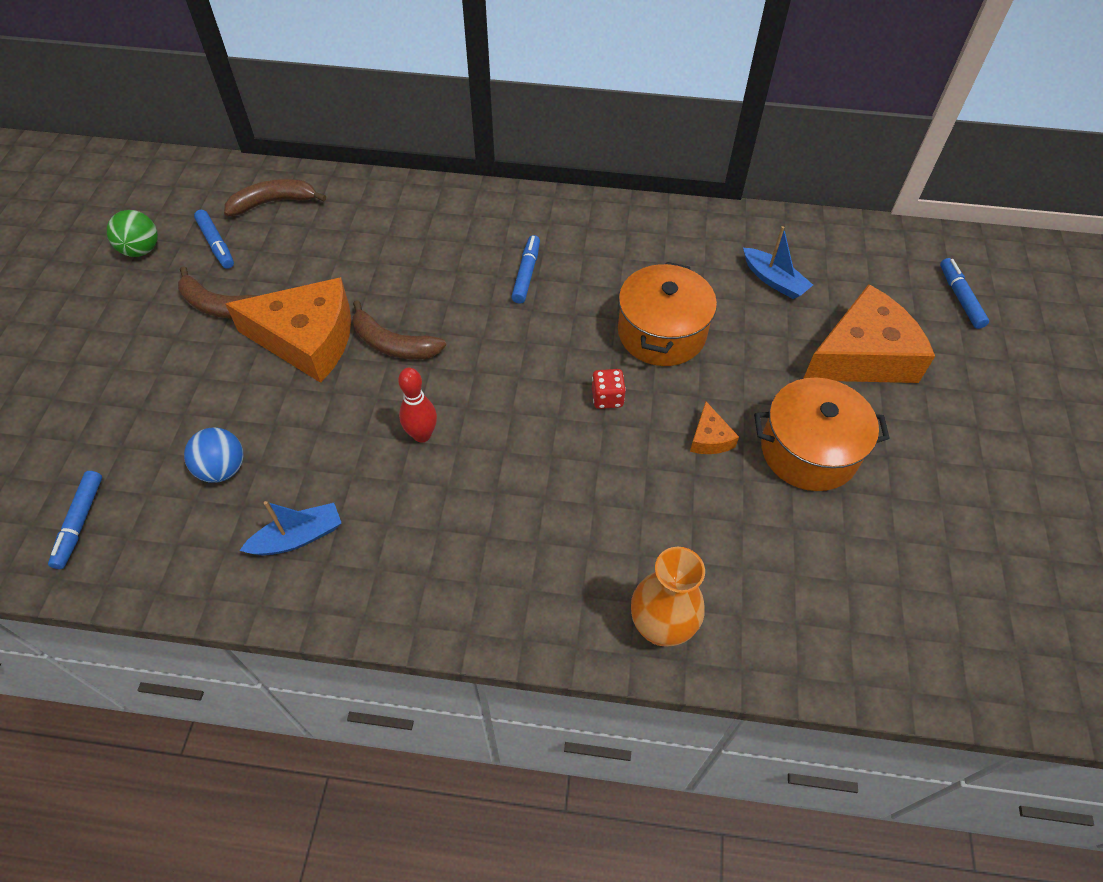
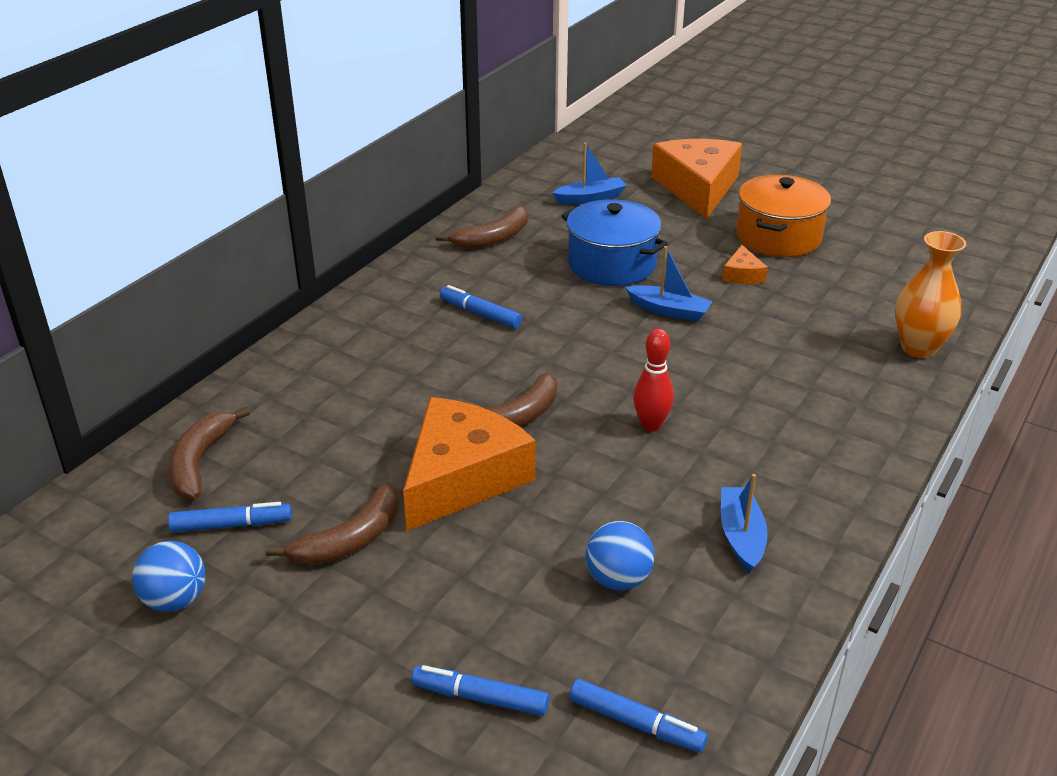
camera: 65 degrees left, 20 degrees down
green ball [107,210,158,257] -> blue ball [132,541,206,612]
red dice [592,369,626,409] -> blue boat [625,246,713,322]
orange pot [618,262,717,366] -> blue pot [562,199,668,286]
orange cheese [690,402,739,454] -> orange cheese turned 75 degrees clockwise [722,245,768,284]
blue marker [940,258,989,329] -> blue marker moved to [411,665,549,716]
none -> brown banana [436,206,528,249]

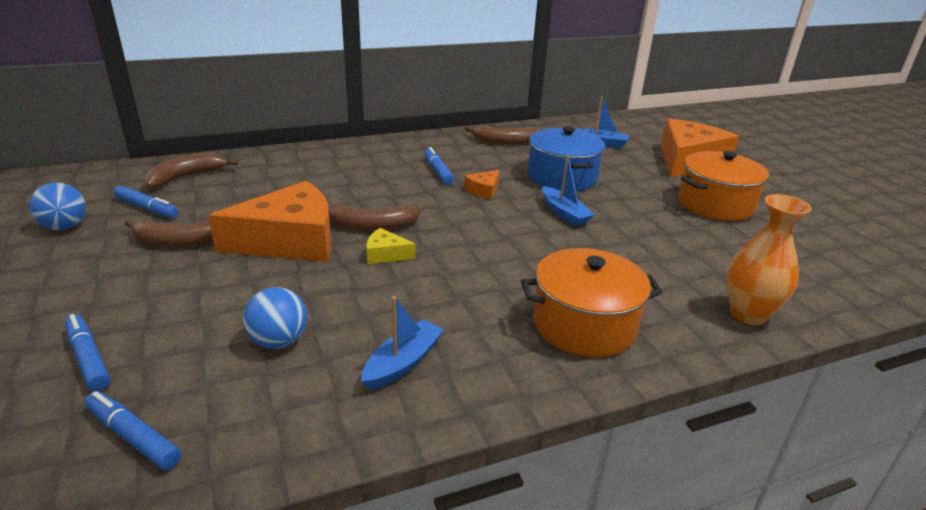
camera: 35 degrees right, 5 degrees down
blue marker [569,679,708,752] -> blue marker turned 150 degrees clockwise [85,391,181,470]
red bowling pin [633,329,674,432] -> none
orange cheese [722,245,768,284] -> orange cheese moved to [464,170,500,199]
none -> yellow cheese [366,228,416,264]
none -> orange pot [521,248,663,357]

